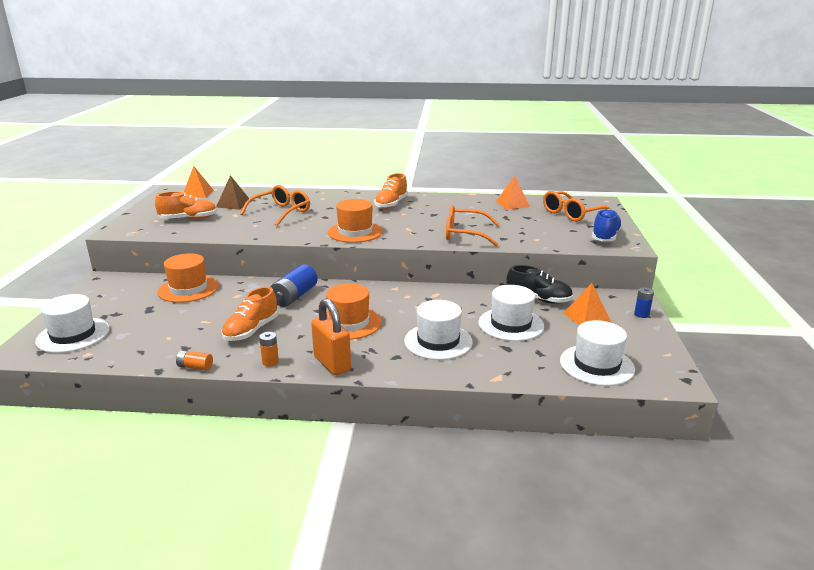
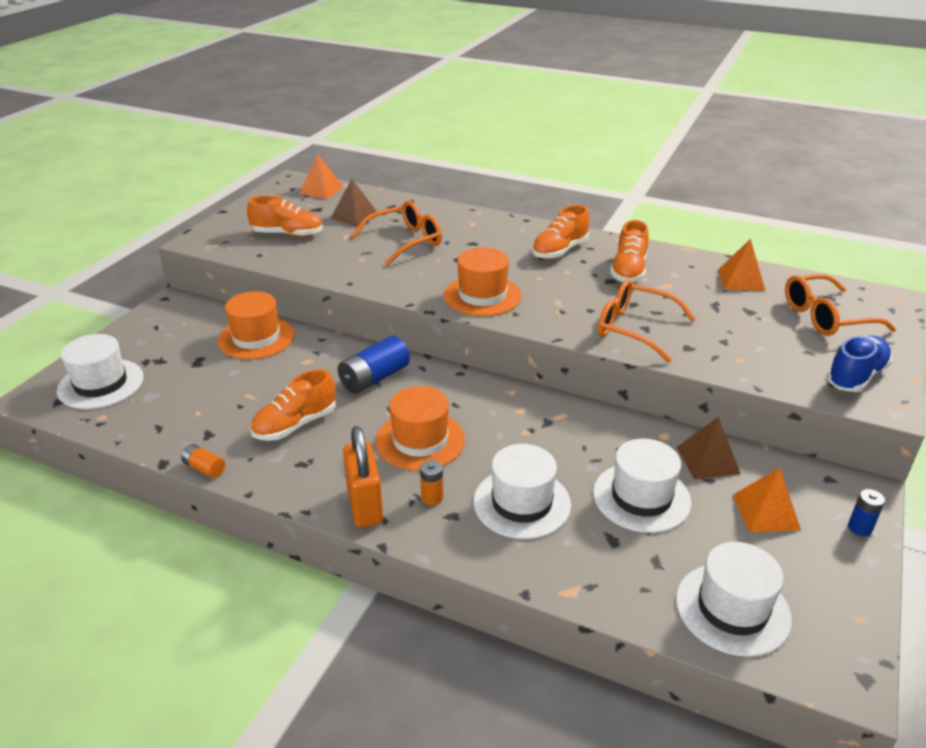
camera: 20 degrees right, 10 degrees up
orange battery [259,332,279,367] -> orange battery moved to [420,460,443,505]
black shoe [506,265,573,304] -> brown pyramid [676,417,741,479]
none -> orange shoe [610,220,649,282]

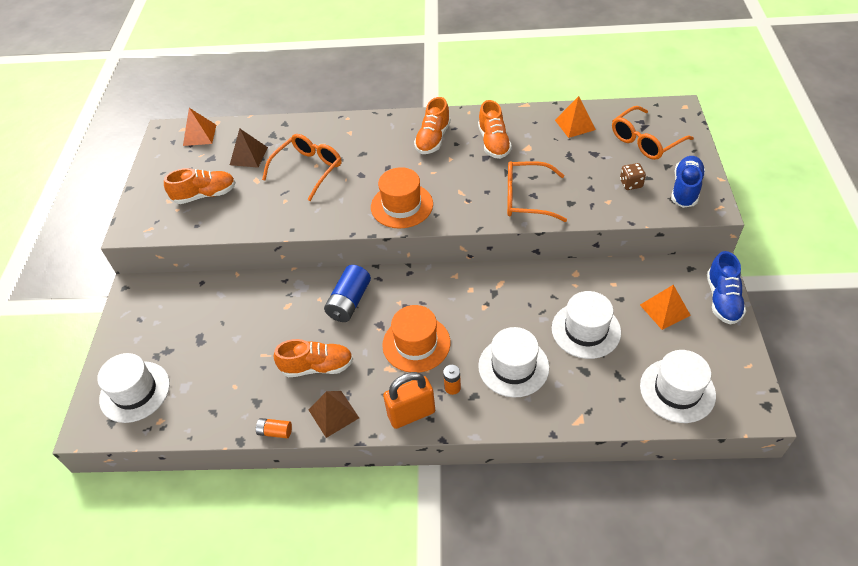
camera: 20 degrees left, 15 degrees up
orange hat [218,291,295,359] -> none
orange shoe [250,369,336,441] -> orange shoe turned 120 degrees counterclockwise [274,339,353,377]
orange padlock [343,426,383,528] -> orange padlock turned 75 degrees counterclockwise [383,372,435,429]
brown pyramid [676,417,741,479] -> brown pyramid moved to [309,391,359,438]
blue battery [848,489,885,536] -> blue shoe [707,251,746,325]
none -> brown dice [620,163,646,190]

